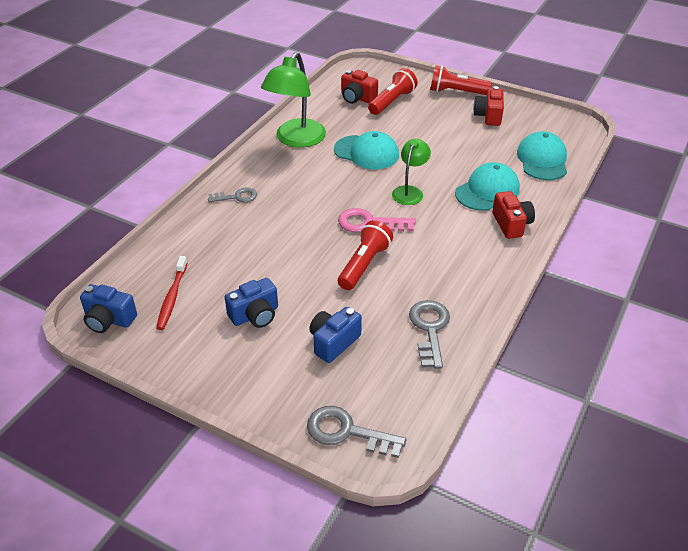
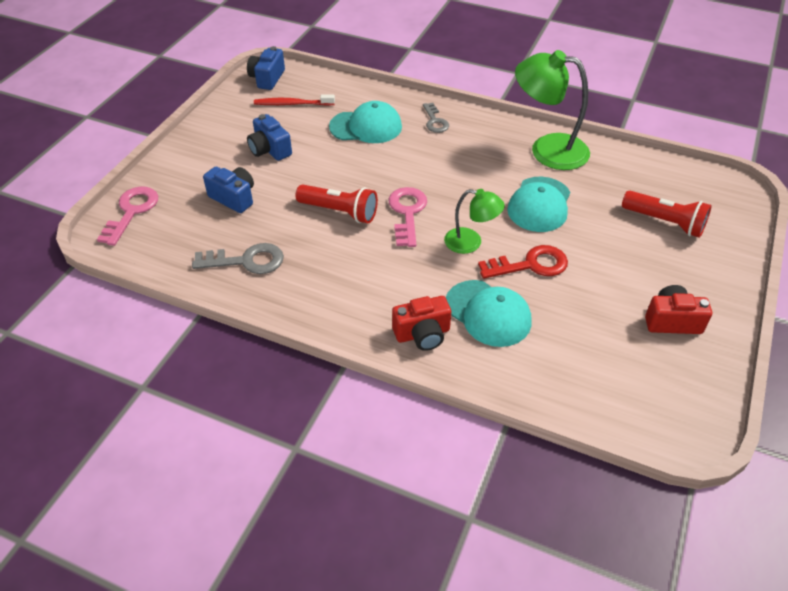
camera: 85 degrees right, 5 degrees up
grey key [307,406,406,458] -> pink key [97,187,158,246]
red camera [341,70,378,104] -> none
red flashlight [430,65,492,95] -> none
turquoise cap [517,131,567,180] -> turquoise cap moved to [329,101,402,143]
none -> red key [478,245,568,279]

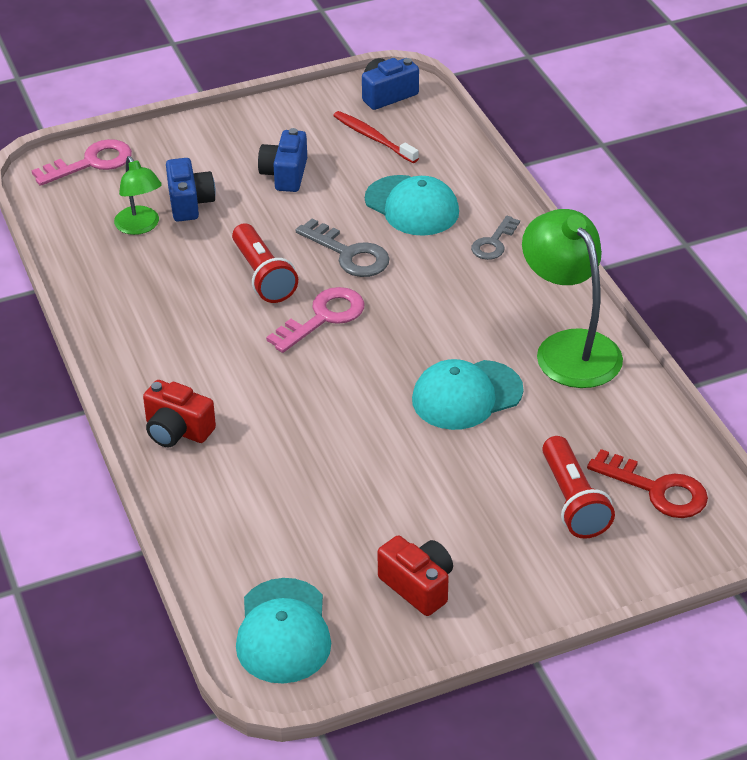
camera: 45 degrees right, 5 degrees down
grey key [192,243,284,274] -> grey key moved to [296,218,390,277]
green lamp [444,189,505,254] -> green lamp moved to [114,156,162,235]
turquoise cap [446,280,531,347] -> turquoise cap moved to [236,578,331,684]
red key [478,245,568,279] -> red key moved to [587,449,708,518]

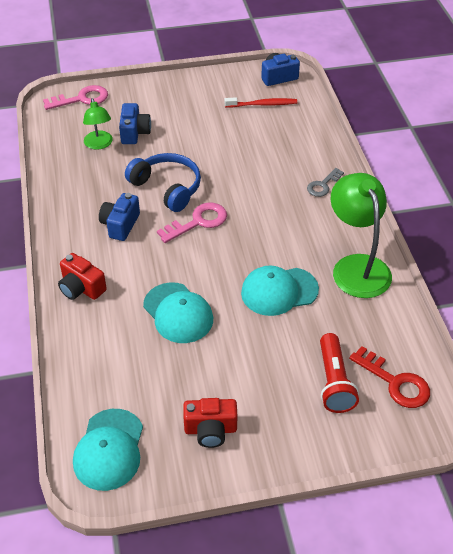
camera: 10 degrees right, 5 degrees up
red flashlight [232,224,298,303] -> blue headphones [125,153,201,212]
blue camera [258,128,307,192] -> blue camera moved to [99,193,140,241]
grey key [296,218,390,277] -> none
red toothbrush [333,111,419,163] -> red toothbrush turned 120 degrees clockwise [225,97,297,108]
turquoise cap [365,175,459,236] -> turquoise cap moved to [143,282,213,343]
red camera [378,536,453,616] -> red camera turned 120 degrees clockwise [183,398,237,448]

